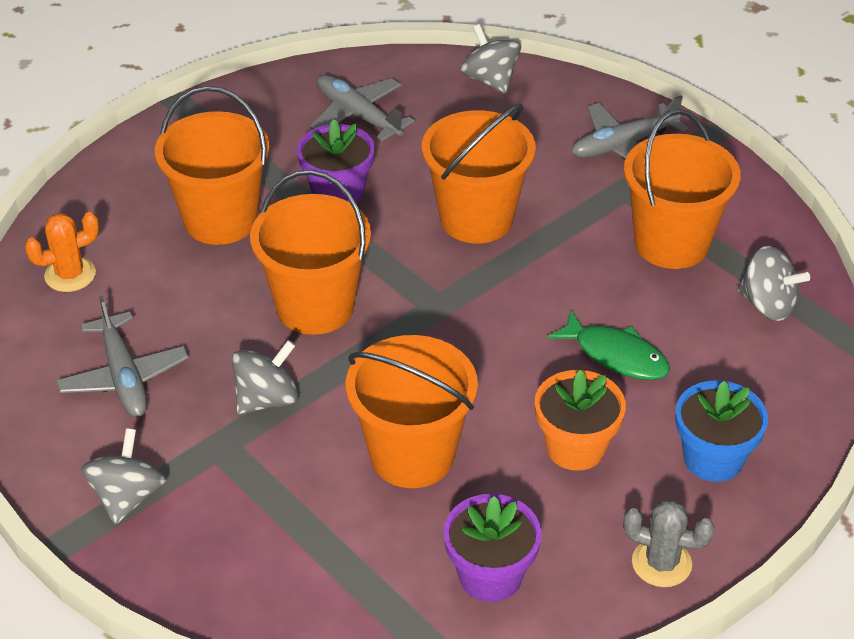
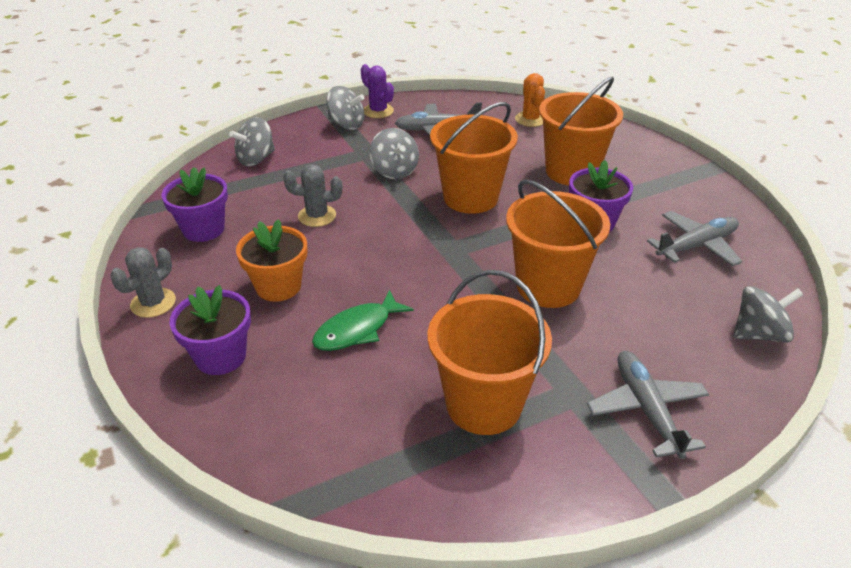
camera: 105 degrees right, 5 degrees down
orange bucket [346,335,478,488] -> grey cactus [283,164,342,227]
blue flower pot [675,380,768,482] -> purple flower pot [169,285,251,375]
grey spinning top [737,246,810,321] -> grey spinning top moved to [229,117,275,166]
none -> purple cactus [361,64,394,118]

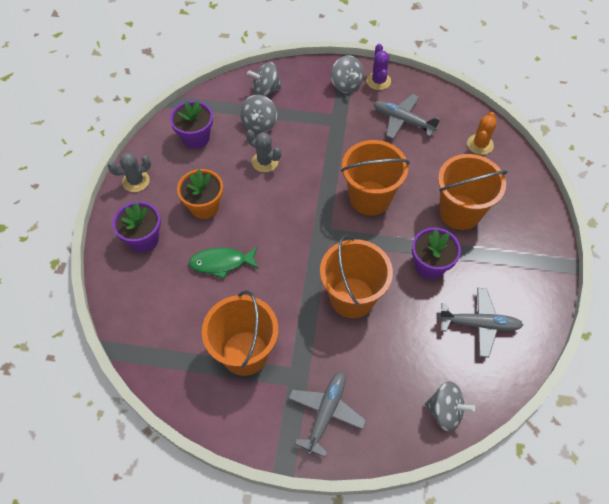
camera: 35 degrees right, 20 degrees up
grey spinning top [370,128,419,179] -> grey spinning top moved to [240,95,277,133]

